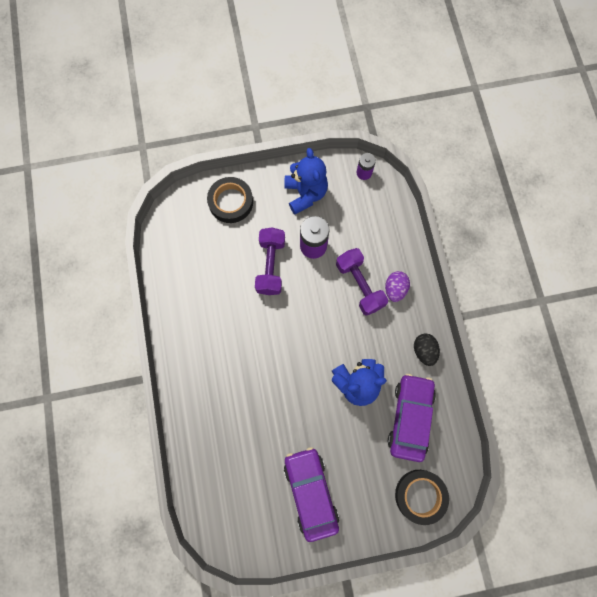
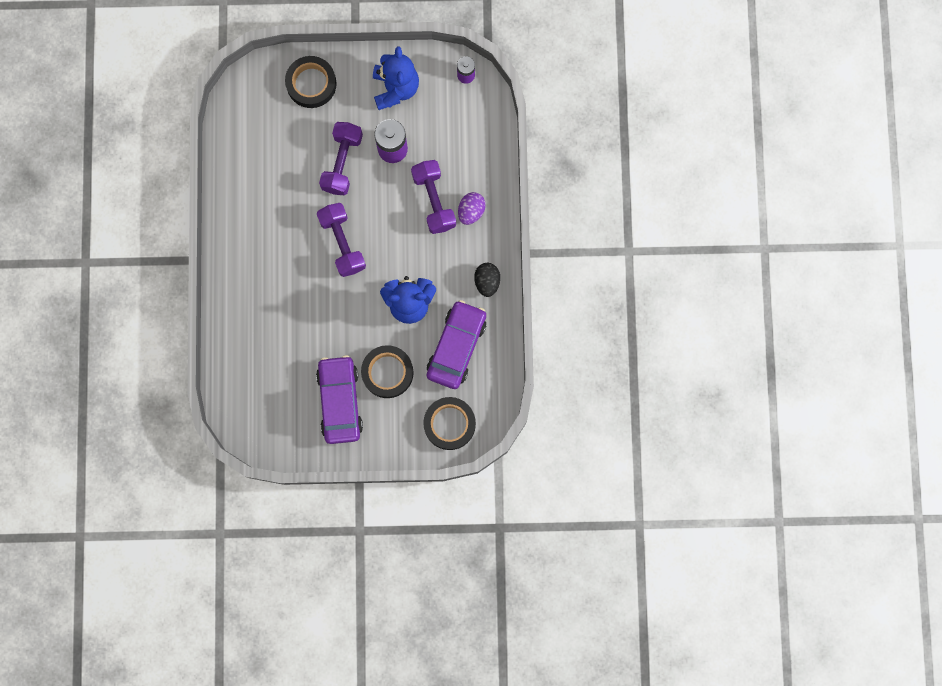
camera: 10 degrees right, 5 degrees up
none -> purple dumbbell [317,203,366,277]
none -> black tape [361,345,413,398]

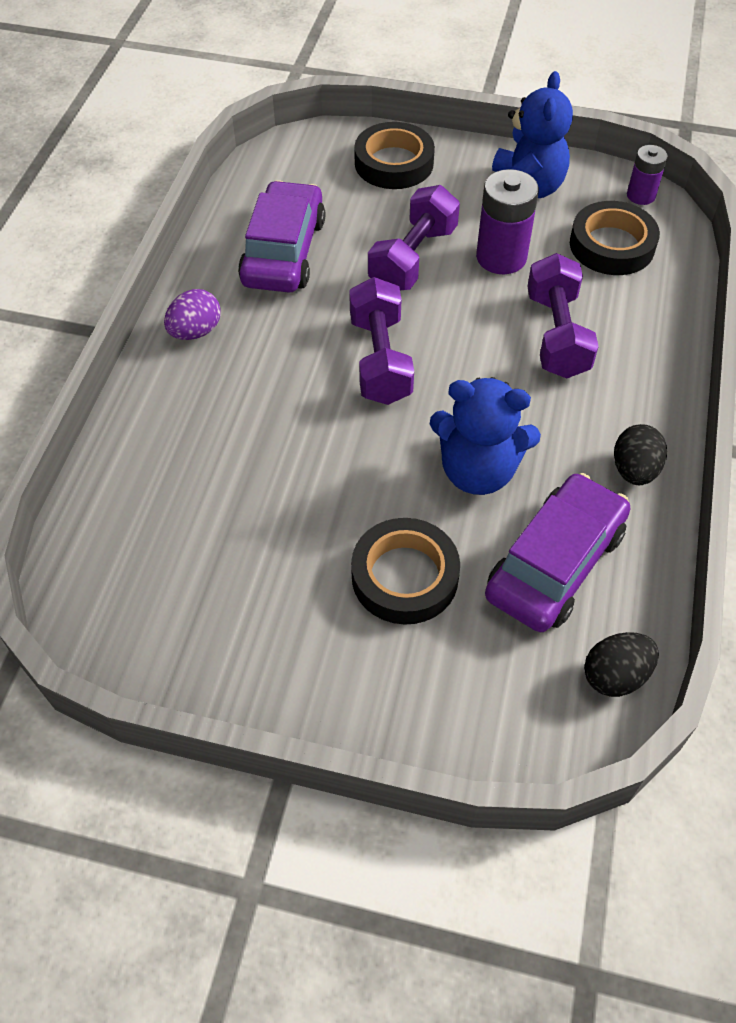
camera: 15 degrees right, 25 degrees down
purple car [316,355,363,444] -> purple car moved to [238,180,325,293]
black tape [423,397,476,450] -> black tape moved to [570,201,660,275]
purple egg [458,192,486,225] -> purple egg moved to [164,289,221,340]
none -> black egg [584,632,659,697]

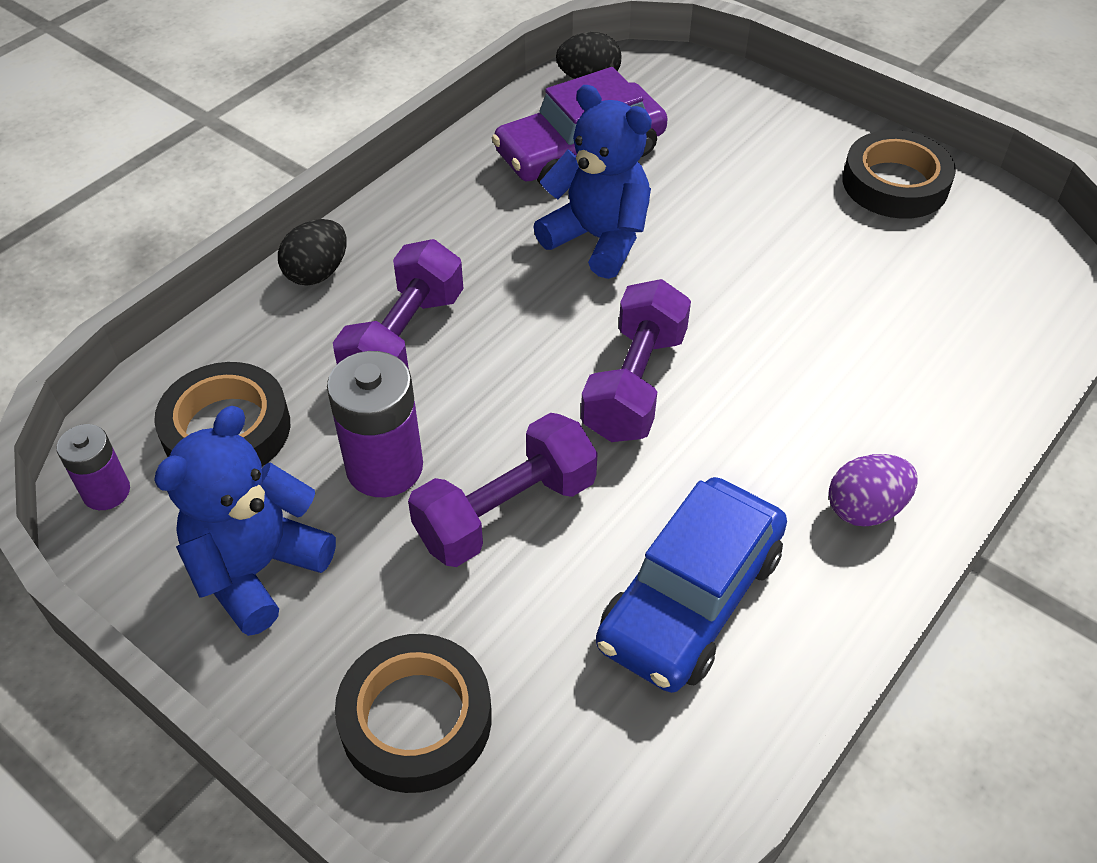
camera: 155 degrees left, 5 degrees down
purple car [238,180,325,293] -> blue car [596,477,787,693]
black tape [351,518,460,625] -> black tape moved to [842,130,956,219]
black egg [614,424,667,485] -> black egg moved to [278,219,346,286]

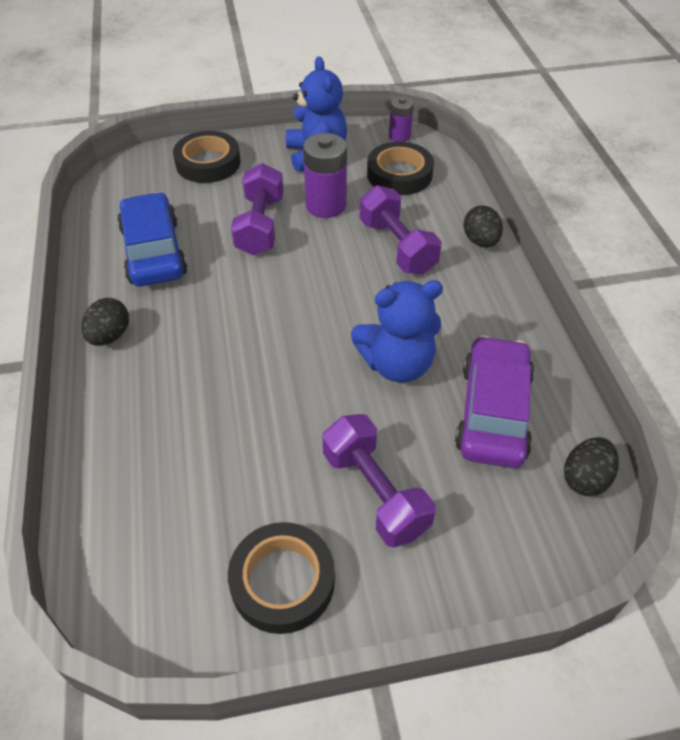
camera: 130 degrees right, 0 degrees up
purple dumbbell [581,279,691,442] -> purple dumbbell moved to [323,414,435,547]
purple egg [829,454,918,526] -> black egg [82,298,129,346]

